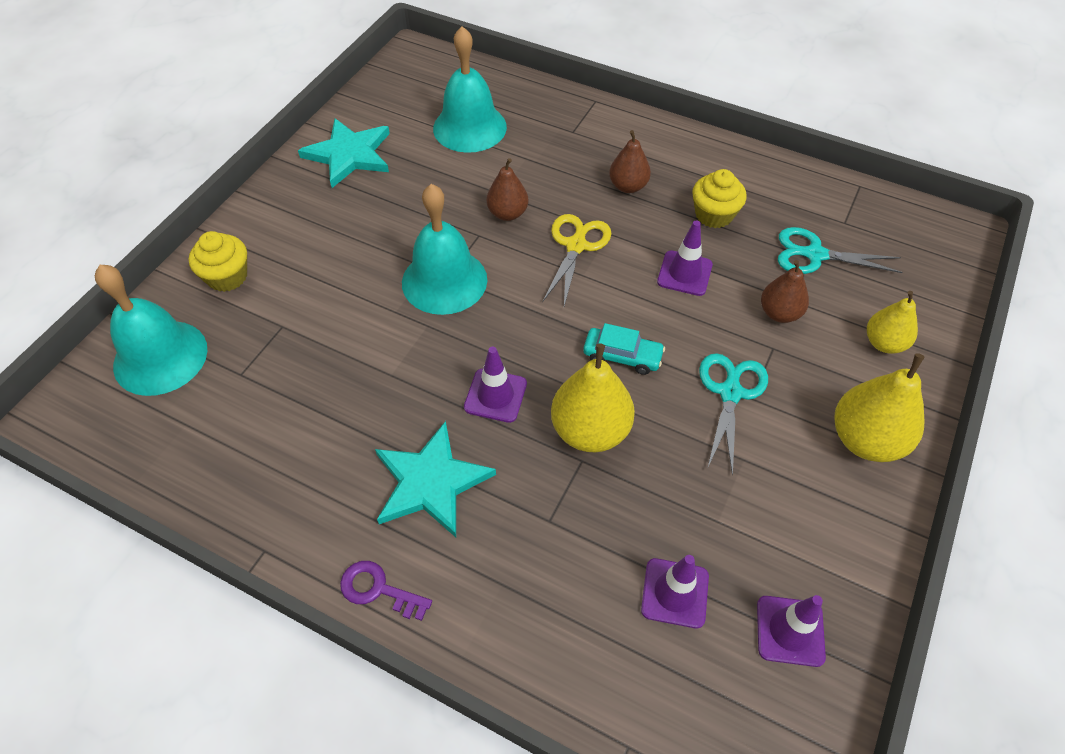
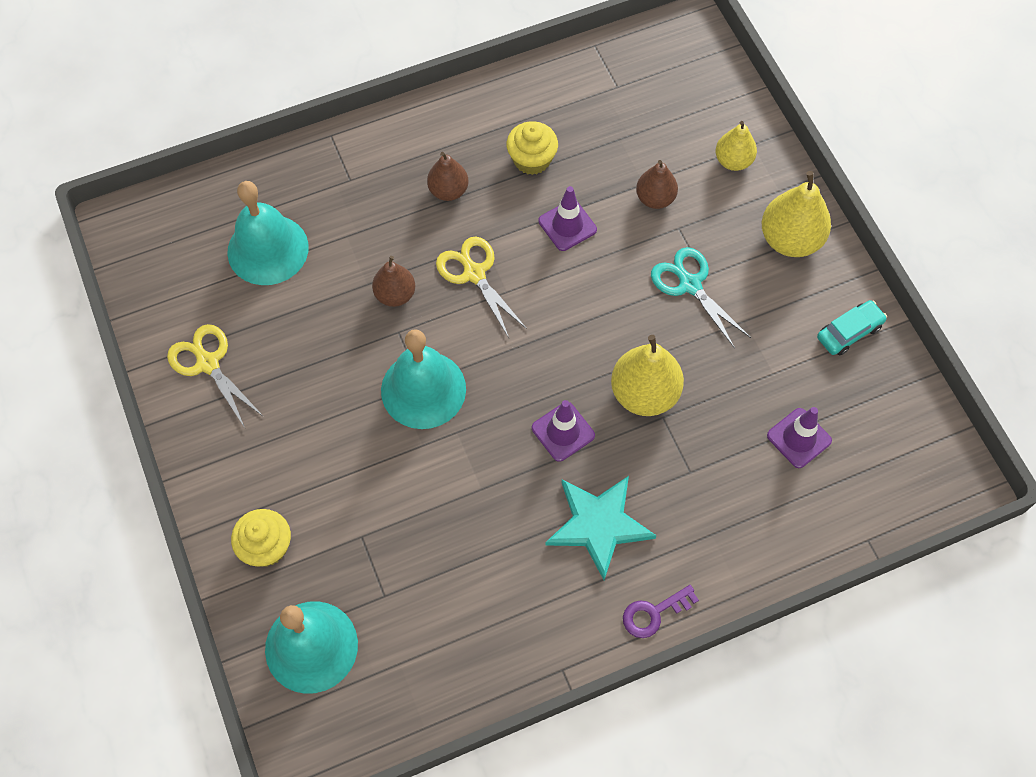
camera: 50 degrees left, 10 degrees up
turquoise star [298,118,390,188] -> yellow scissors [167,324,264,428]
turquoise car [583,323,665,375] -> turquoise car moved to [817,300,887,355]
purple traffic cone [757,595,826,667] -> none
turquoise scissors [778,227,903,274] -> none

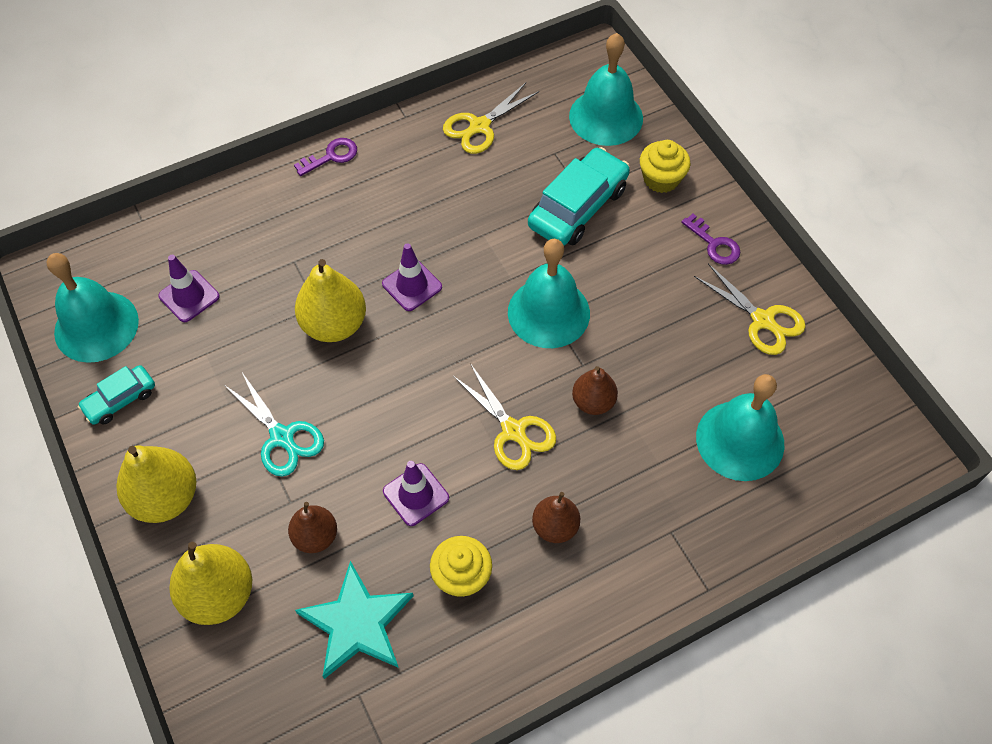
camera: 175 degrees right, 5 degrees down
turquoise star [545,476,657,580] -> turquoise star moved to [295,561,413,679]
yellow pear [716,121,757,171] -> yellow pear [169,542,252,625], size x1.61
none -> turquoise bell [47,253,139,363]
none -> yellow scissors [443,83,539,154]
none -> turquoise car [528,147,630,246]
none -> purple key [681,214,740,265]

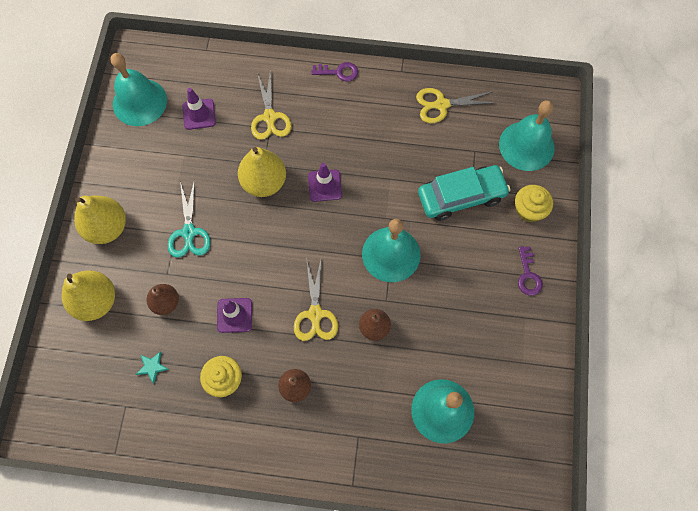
camera: 35 degrees right, 10 degrees up
turquoise car [78,365,155,425] -> none
turquoise star [295,561,413,679] -> turquoise star [136,351,169,384], size x0.43
yellow scissors [694,263,806,355] -> yellow scissors moved to [251,70,291,140]

